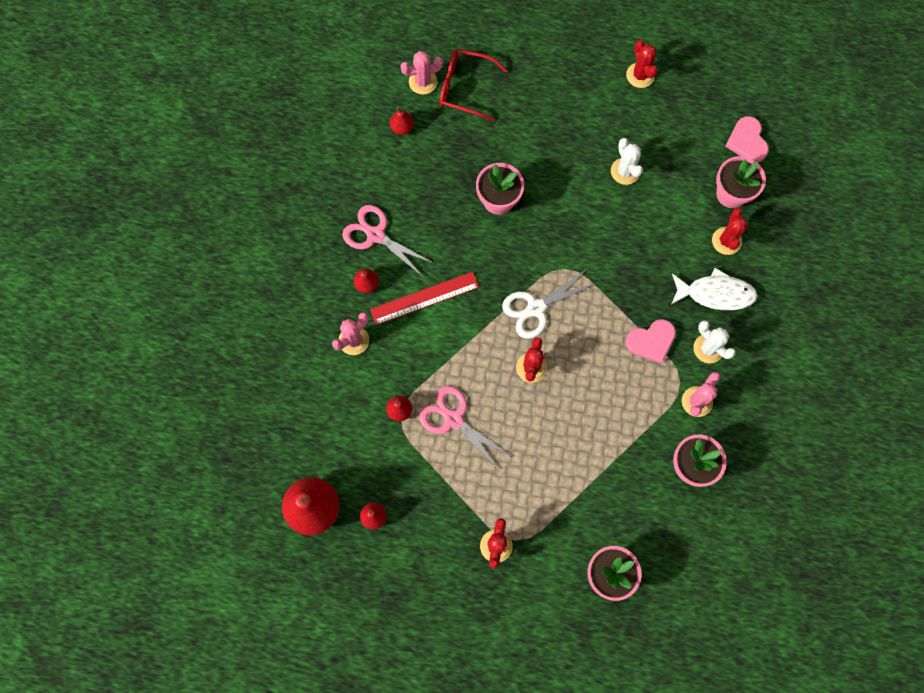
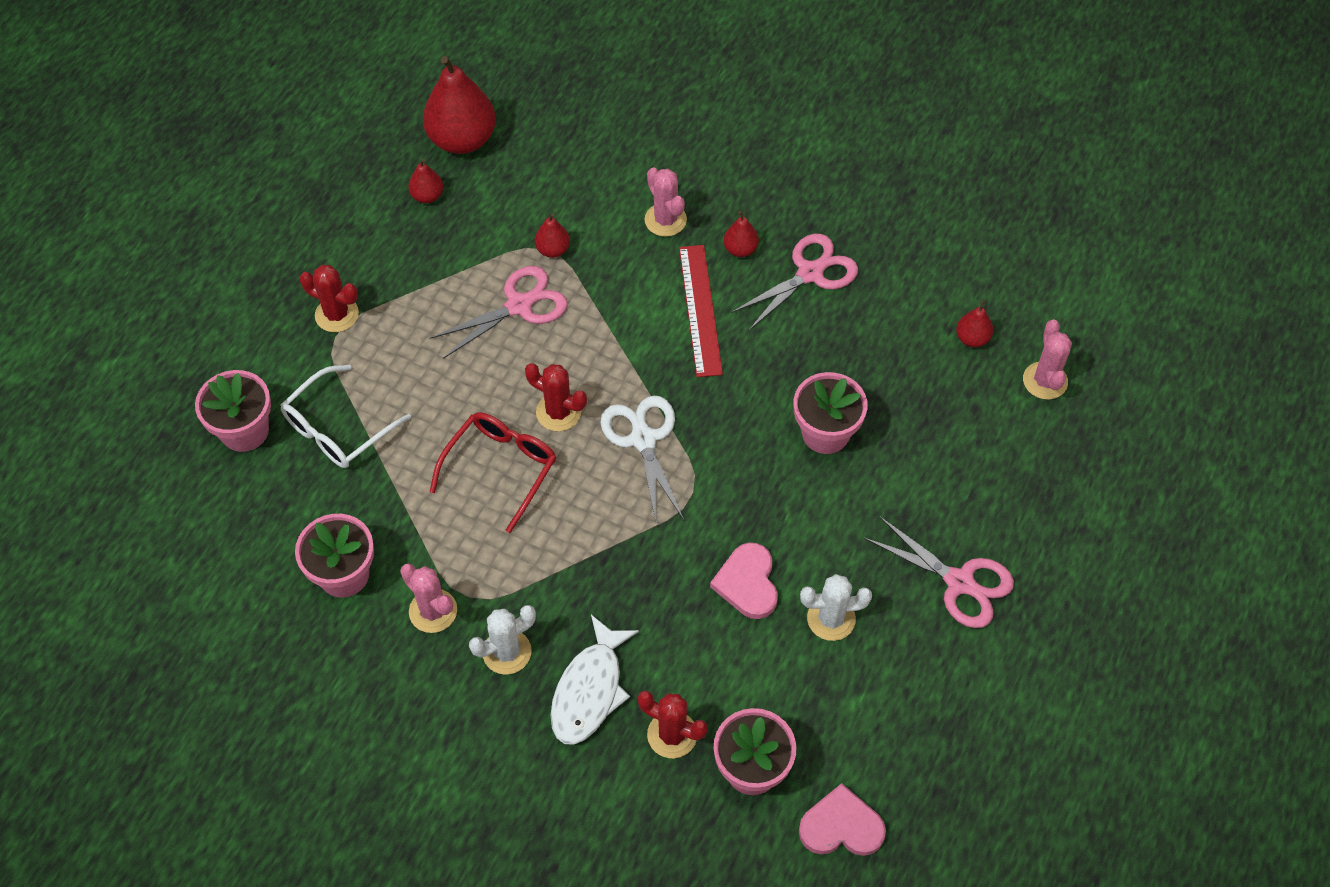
camera: 105 degrees right, 15 degrees down
red glasses [440,49,508,121] -> red glasses moved to [429,412,556,533]
pink heart [625,319,676,364] -> pink heart moved to [710,543,778,619]
red cactus [626,40,658,88] -> none
none -> white glasses [281,365,411,468]
none -> pink scissors [864,516,1014,628]

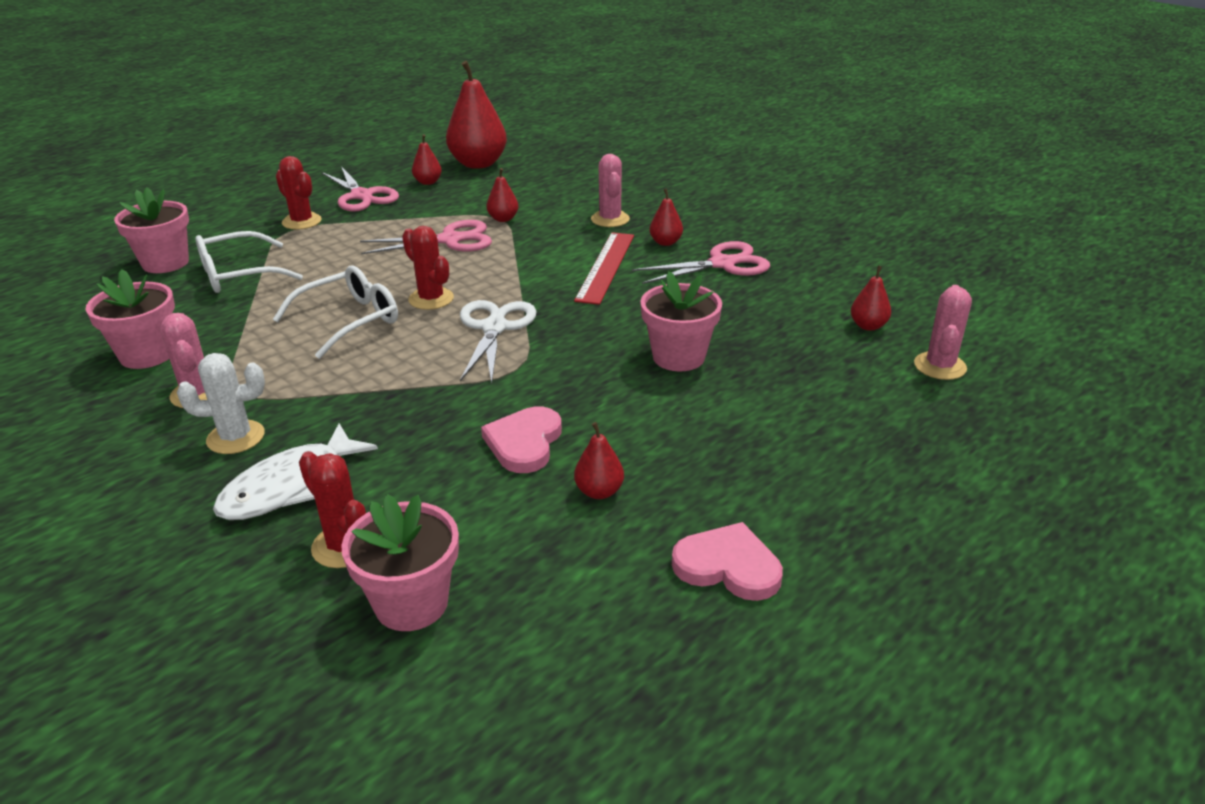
camera: 20 degrees right, 25 degrees down
red glasses [429,412,556,533] -> white glasses [273,266,398,359]
pink heart [799,783,886,856] -> pink heart moved to [672,522,783,601]
white cactus [800,574,872,641] -> red pear [574,422,624,499]
pink scissors [864,516,1014,628] -> pink scissors moved to [321,166,399,212]

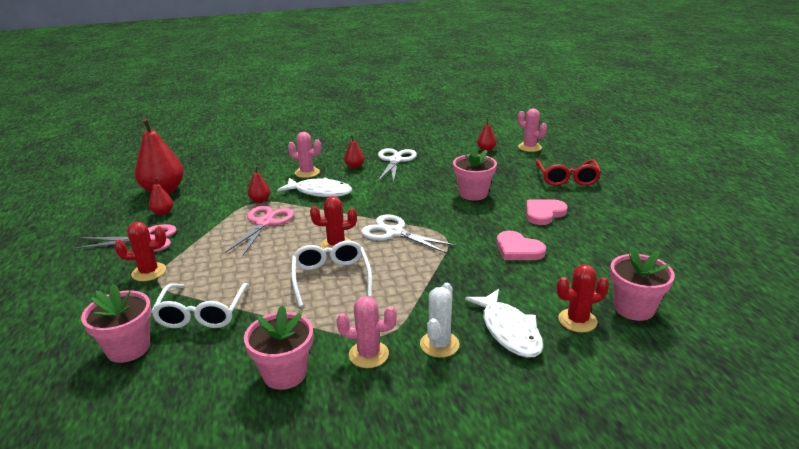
camera: 60 degrees left, 5 degrees down
red ruler [574,232,634,305] -> none
red pear [574,422,624,499] -> none
pink scissors [632,241,770,284] -> white scissors [378,148,417,183]
pink heart [672,522,783,601] -> pink heart moved to [526,199,568,225]
none -> white fish [277,178,352,197]
none -> red glasses [536,159,601,186]

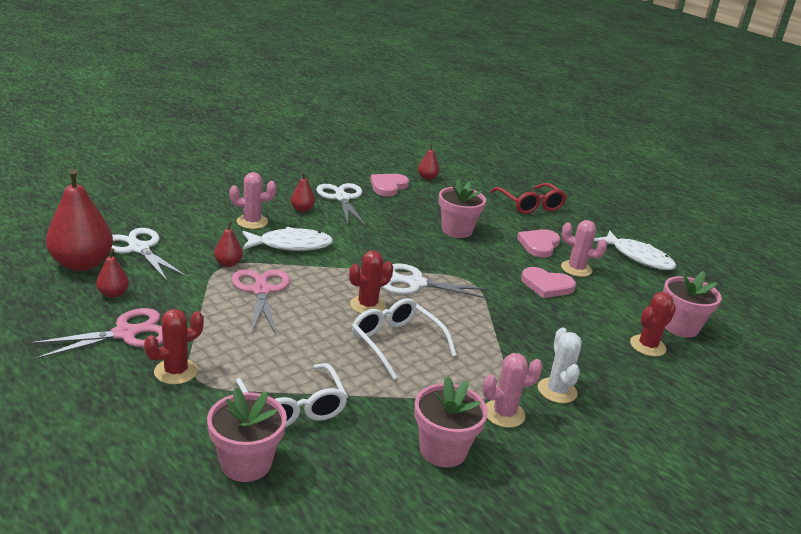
camera: 30 degrees left, 0 degrees up
white fish [465,289,543,358] -> white fish moved to [594,231,676,270]
pink cactus [518,108,547,152] -> pink cactus moved to [561,220,607,277]
none -> white scissors [112,228,187,281]
none -> pink heart [370,174,409,196]

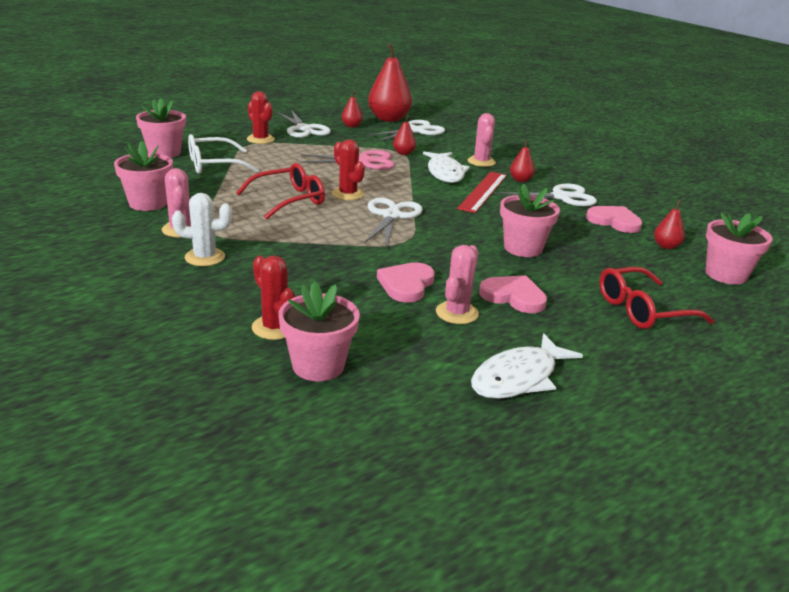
camera: 95 degrees right, 0 degrees up
pink scissors [30,308,163,360] -> white scissors [277,110,331,138]
white glasses [352,298,457,379] -> red glasses [236,163,325,220]
none -> red ruler [457,172,507,213]
none -> pink flower pot [705,212,773,285]

